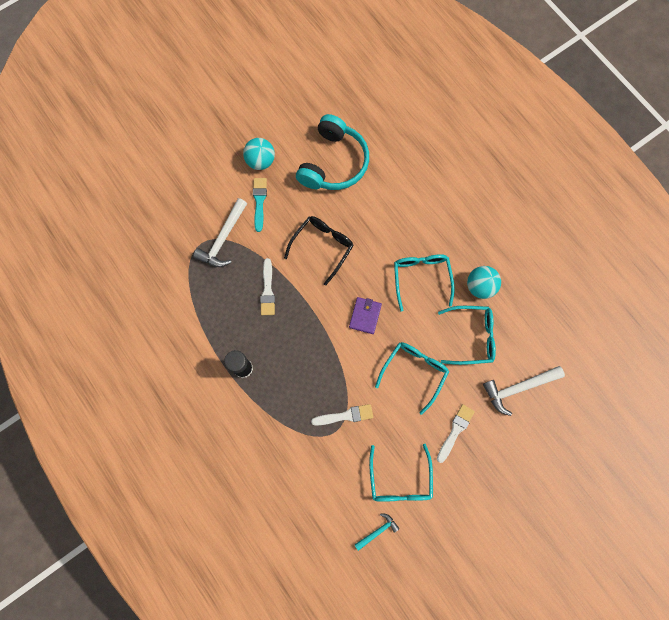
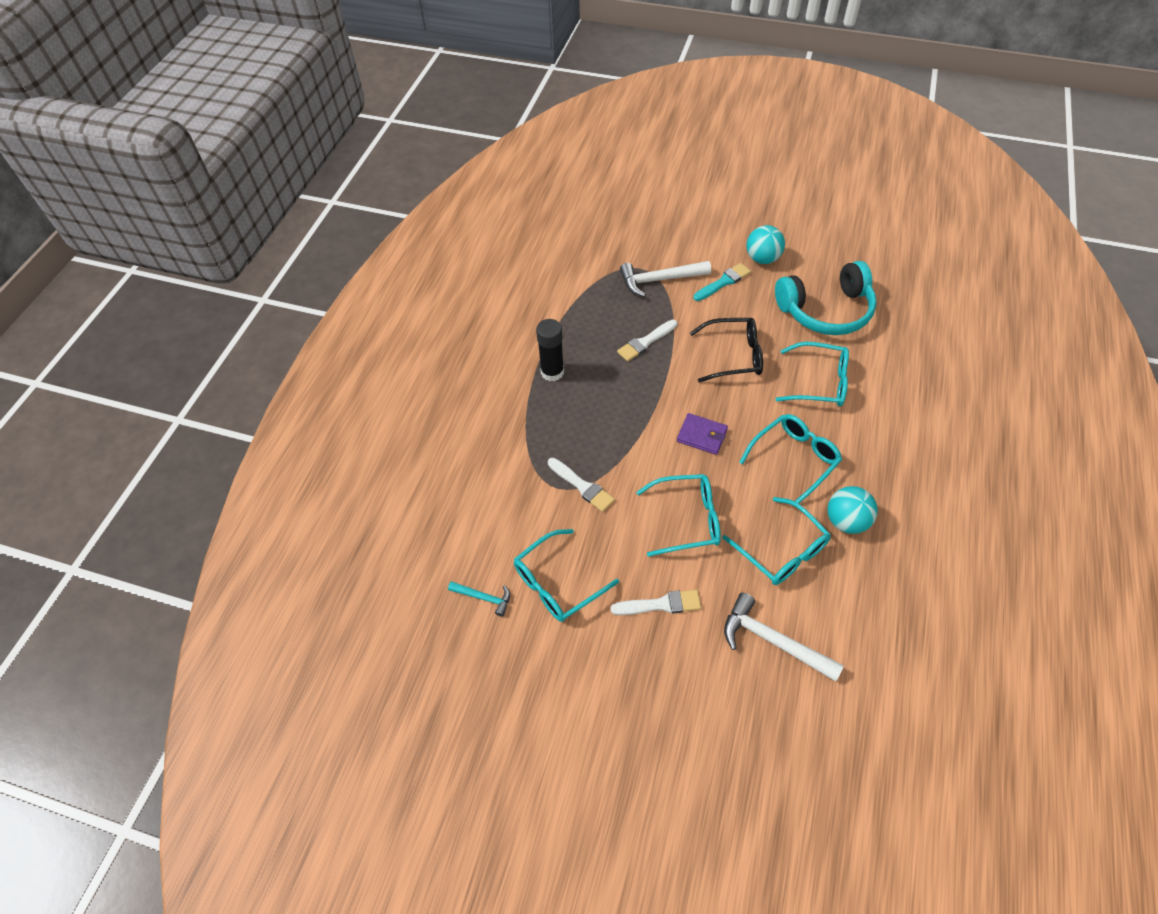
camera: 55 degrees right, 20 degrees down
purple wallet [349,297,382,334] -> purple wallet turned 45 degrees clockwise [677,413,728,455]
none -> turquoise glasses [776,342,849,407]

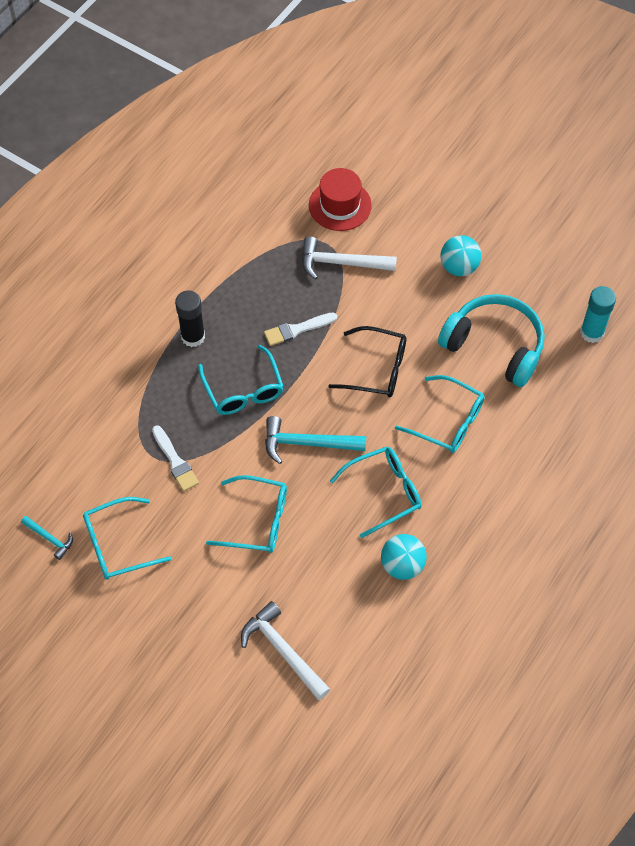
camera: 15 degrees right, 5 degrees up
white brush [611,590,701,615] -> none
purple wallet [677,413,728,455] -> turquoise hammer [265,416,366,464]
turquoise brush [693,263,751,301] -> none
turquoise glasses [722,497,831,585] -> turquoise glasses moved to [198,345,284,415]
turquoise headphones [775,261,877,335] -> turquoise headphones turned 150 degrees counterclockwise [438,294,545,387]
none -> red hat [309,168,372,231]
none -> turquoise glue stick [580,286,616,343]

